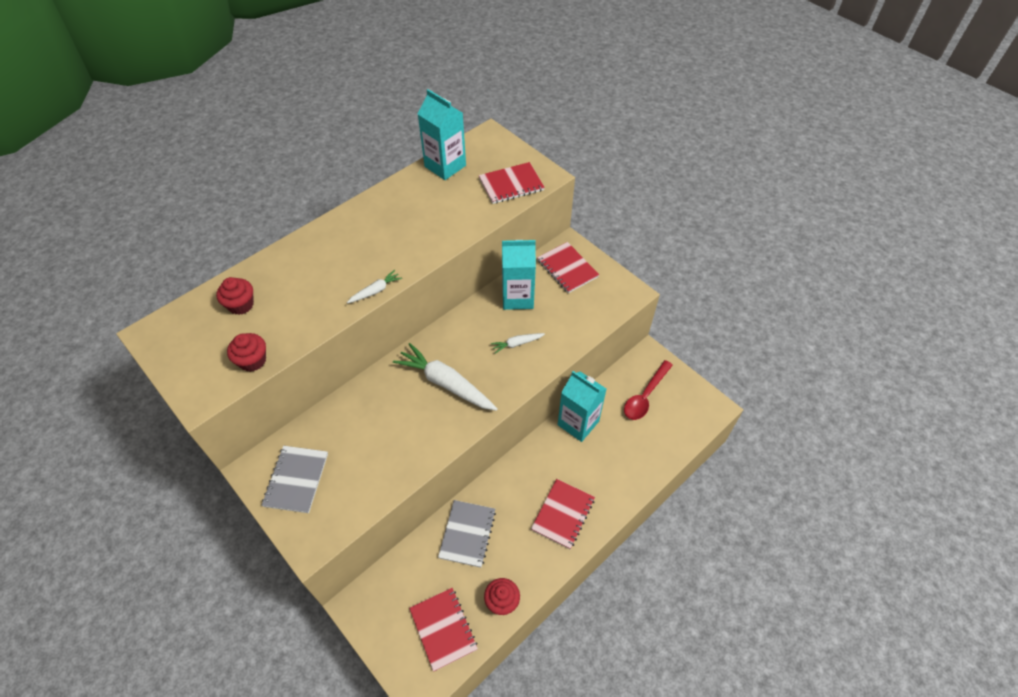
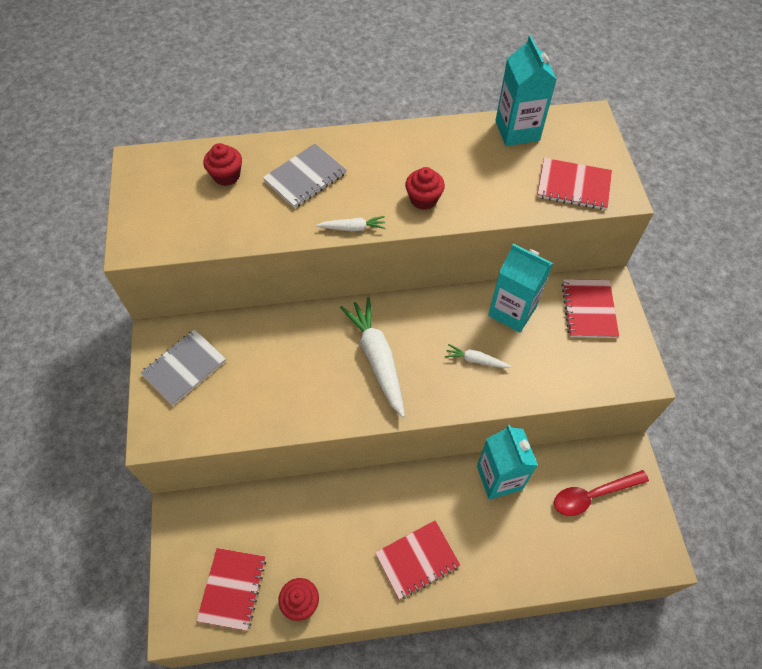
camera: 35 degrees right, 5 degrees up
red cupcake [227,333,266,372] -> red cupcake moved to [405,167,445,210]
grey notebook [438,500,496,568] -> grey notebook moved to [263,144,346,208]

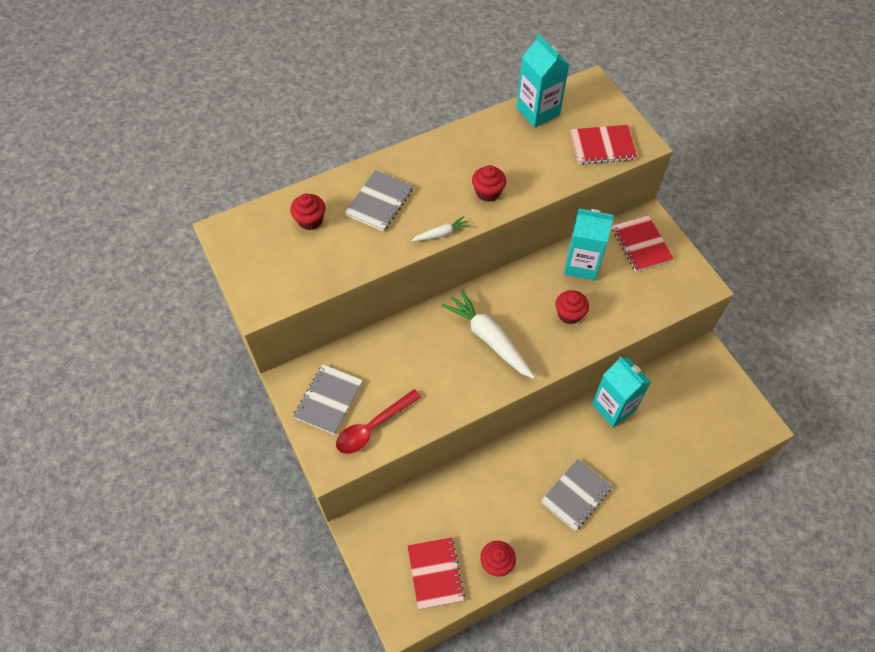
camera: 20 degrees left, 0 degrees up
red notebook [375,520,460,599] -> grey notebook [541,459,613,531]
white carrot [445,344,511,368] -> red cupcake [556,290,589,324]
red spoon [554,470,649,516] -> red spoon moved to [336,389,421,454]

